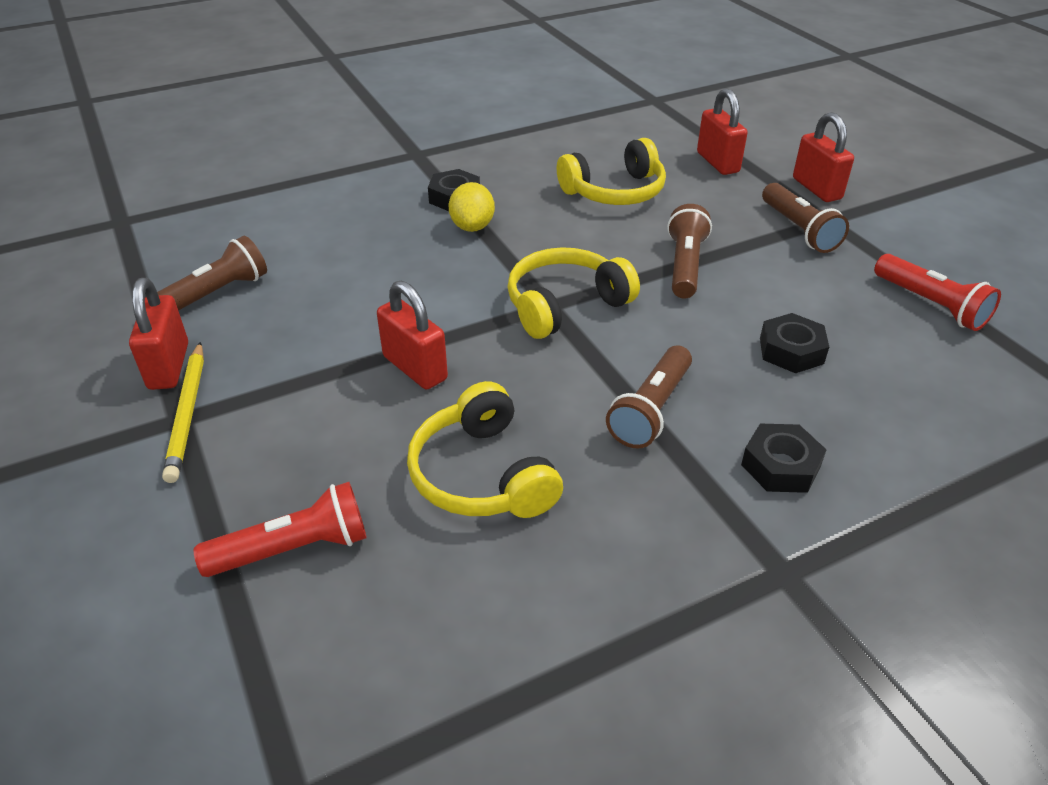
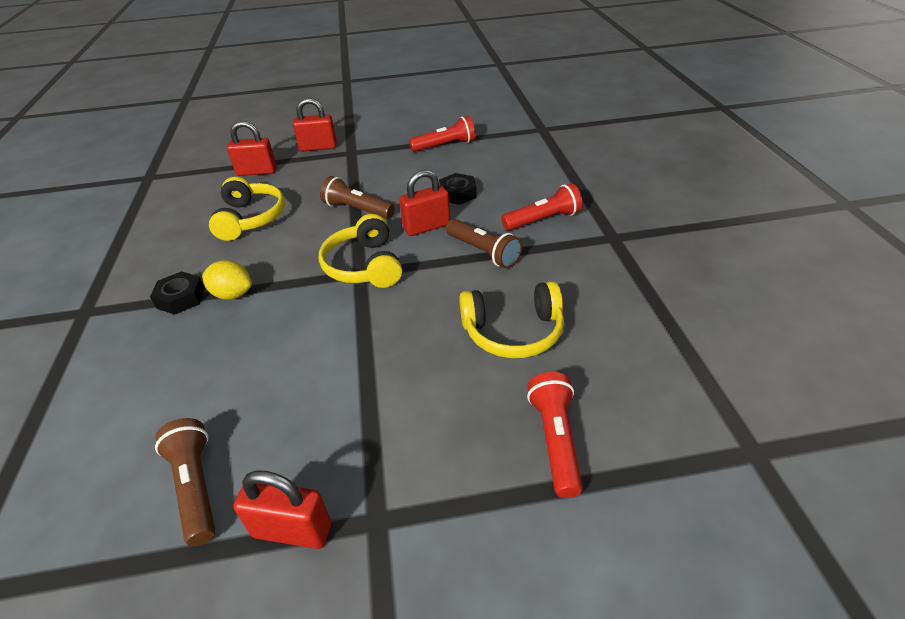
camera: 70 degrees left, 0 degrees up
yellow pencil [162,342,204,483] -> none
red padlock [377,281,448,390] -> red padlock moved to [399,170,450,236]
black nut [741,424,827,493] -> red flashlight [501,183,583,231]
brown flashlight [762,183,849,253] -> none

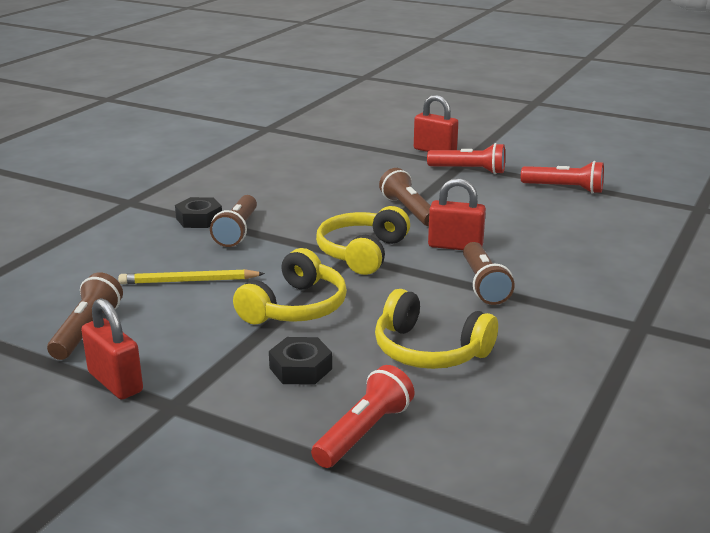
camera: 35 degrees right, 15 degrees down
yellow lemon [202,260,252,300] -> brown flashlight [210,195,257,247]
yellow headphones [209,177,285,241] -> yellow headphones moved to [233,248,347,325]
red padlock [227,121,277,176] -> none
black nut [439,173,477,205] -> black nut moved to [269,337,332,385]
red flashlight [501,183,583,231] -> red flashlight moved to [427,143,505,174]
none -> yellow pencil [118,269,265,284]

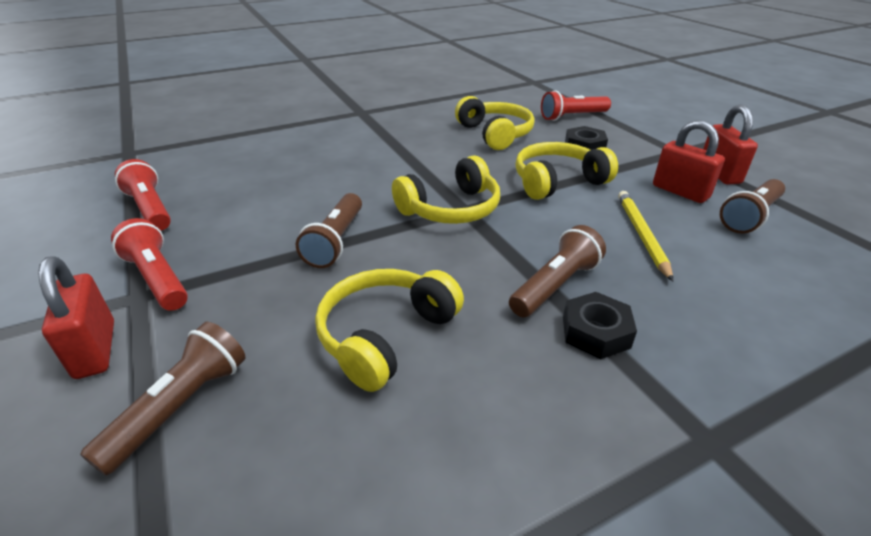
camera: 145 degrees left, 10 degrees up
yellow pencil [118,269,265,284] -> yellow pencil turned 120 degrees counterclockwise [618,191,673,281]
red padlock [428,178,486,250] -> red padlock moved to [653,120,725,203]
brown flashlight [463,242,515,305] -> brown flashlight moved to [80,322,245,476]
none -> yellow headphones [315,269,464,392]

